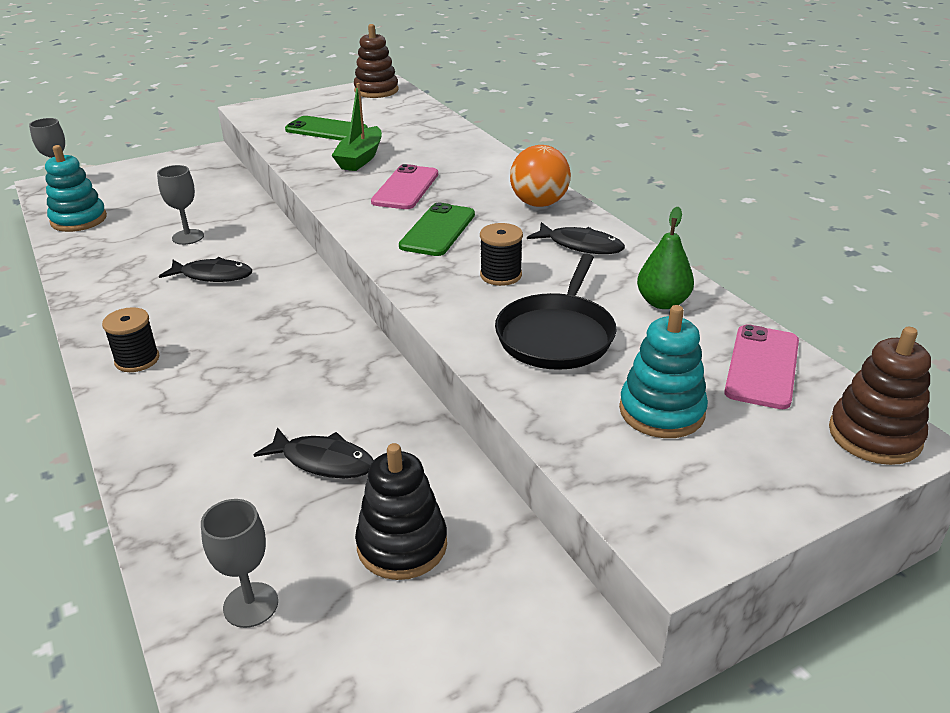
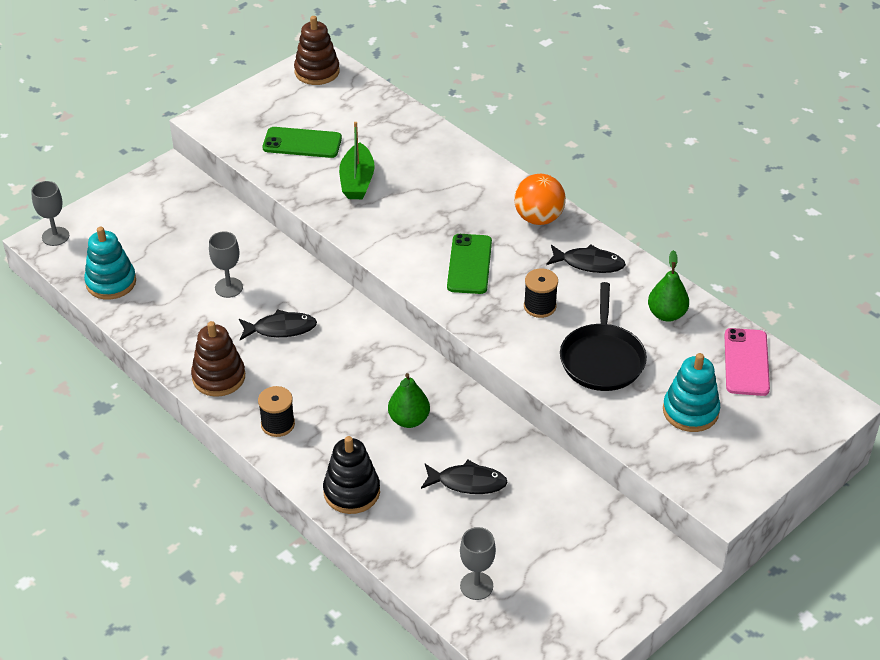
camera: 15 degrees left, 10 degrees up
black stacking toy [355,443,447,580] -> black stacking toy moved to [323,436,380,514]
pink phone [371,164,438,209] -> none
brown stacking toy [829,327,931,465] -> brown stacking toy moved to [191,321,245,397]
none -> green pear [388,373,430,428]

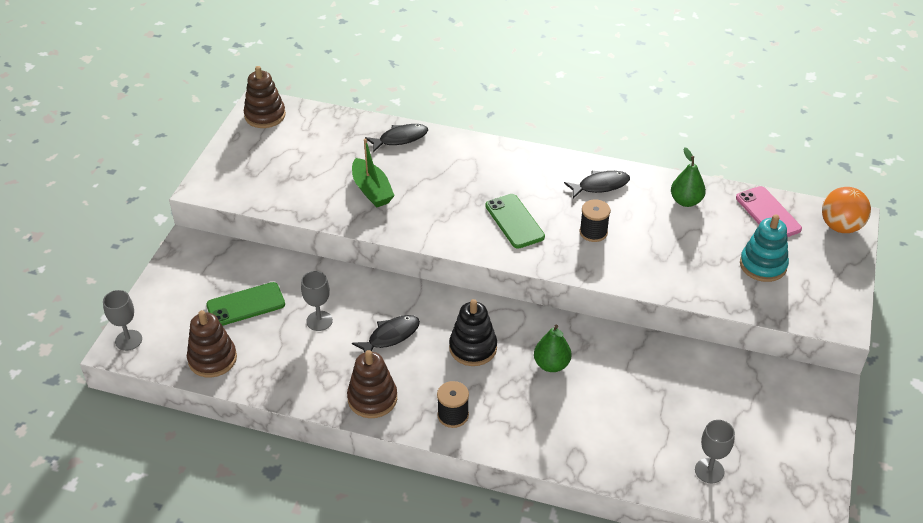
camera: 30 degrees left, 0 degrees up
turquoise stacking toy [84,227,136,300] -> brown stacking toy [187,310,237,378]
green phone [263,127,342,158] -> green phone moved to [206,282,285,326]
black stacking toy [323,436,380,514] -> black stacking toy moved to [449,299,497,366]
black fish [421,460,508,494] -> black fish moved to [365,124,428,153]
orange ball [514,174,566,225] -> orange ball moved to [822,187,871,233]
black pan [560,282,647,391] -> none

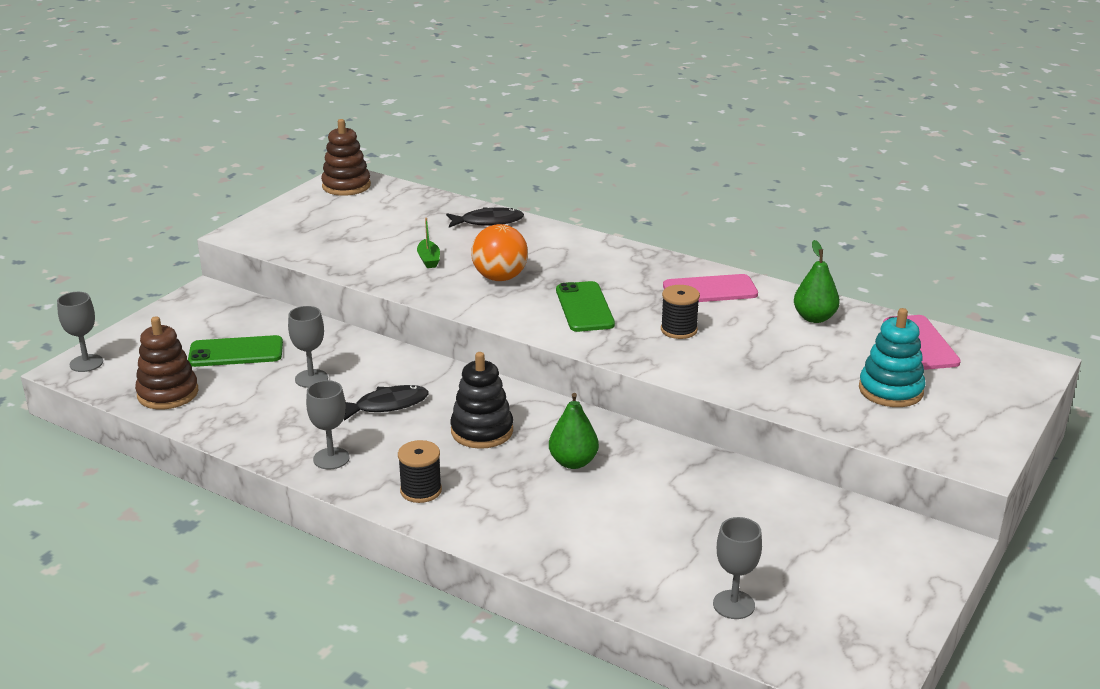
camera: 15 degrees right, 15 degrees down
brown stacking toy [347,350,397,418] -> grey goblet [306,380,350,469]
green boat [352,138,395,207] -> green boat [417,218,440,268], size x0.58
black fish [564,171,630,199] -> pink phone [663,274,758,302]
orange ball [822,187,871,233] -> orange ball moved to [471,224,528,281]

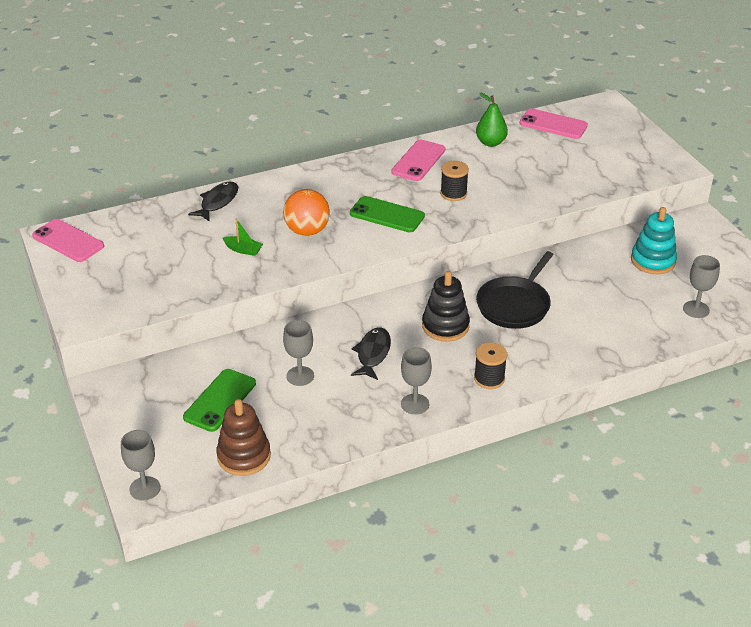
camera: 55 degrees left, 10 degrees up
brown stacking toy [321,119,371,196] -> pink phone [32,219,104,262]
green pear [549,393,599,469] -> black pan [476,251,554,329]
turquoise stacking toy [859,308,925,407] -> turquoise stacking toy moved to [631,207,677,274]

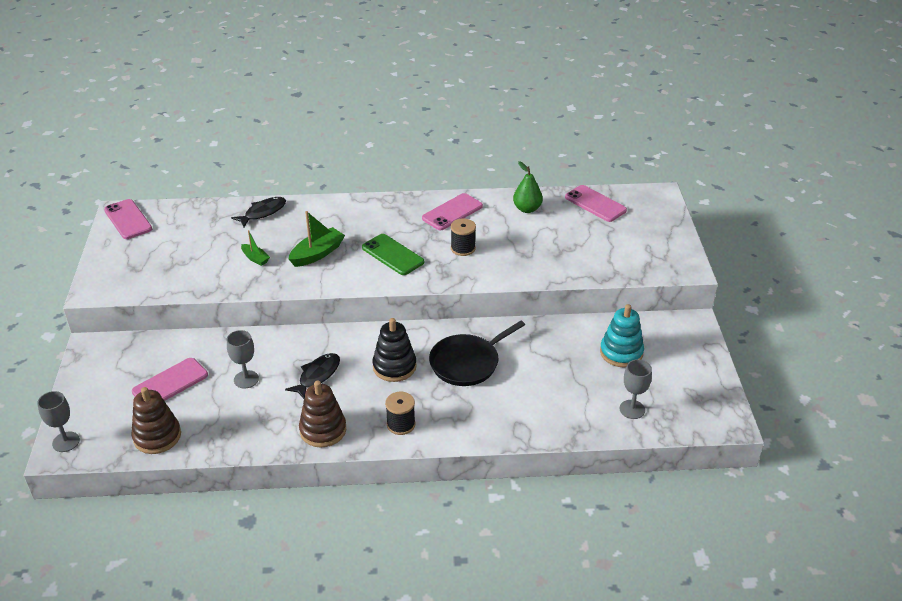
camera: 20 degrees right, 0 degrees up
green phone [183,369,256,432] -> pink phone [132,358,208,401]
orange ball [283,189,330,236] -> green boat [289,211,345,267]
grey goblet [401,347,432,415] -> brown stacking toy [299,381,346,447]

